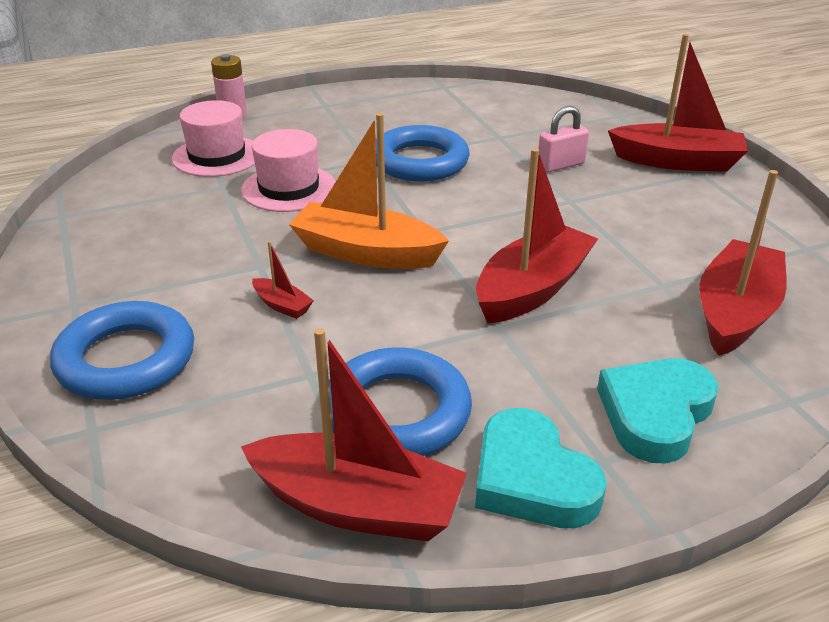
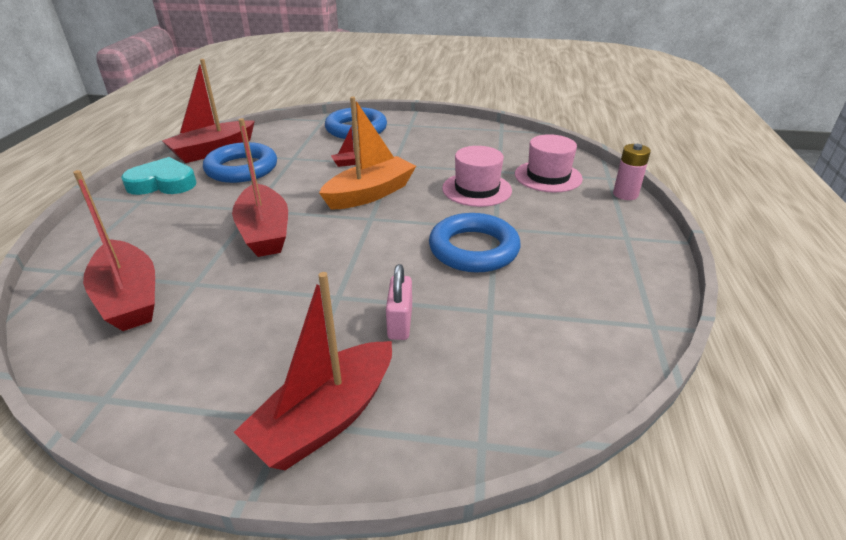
camera: 120 degrees right, 0 degrees up
turquoise heart [597,358,718,463] -> none

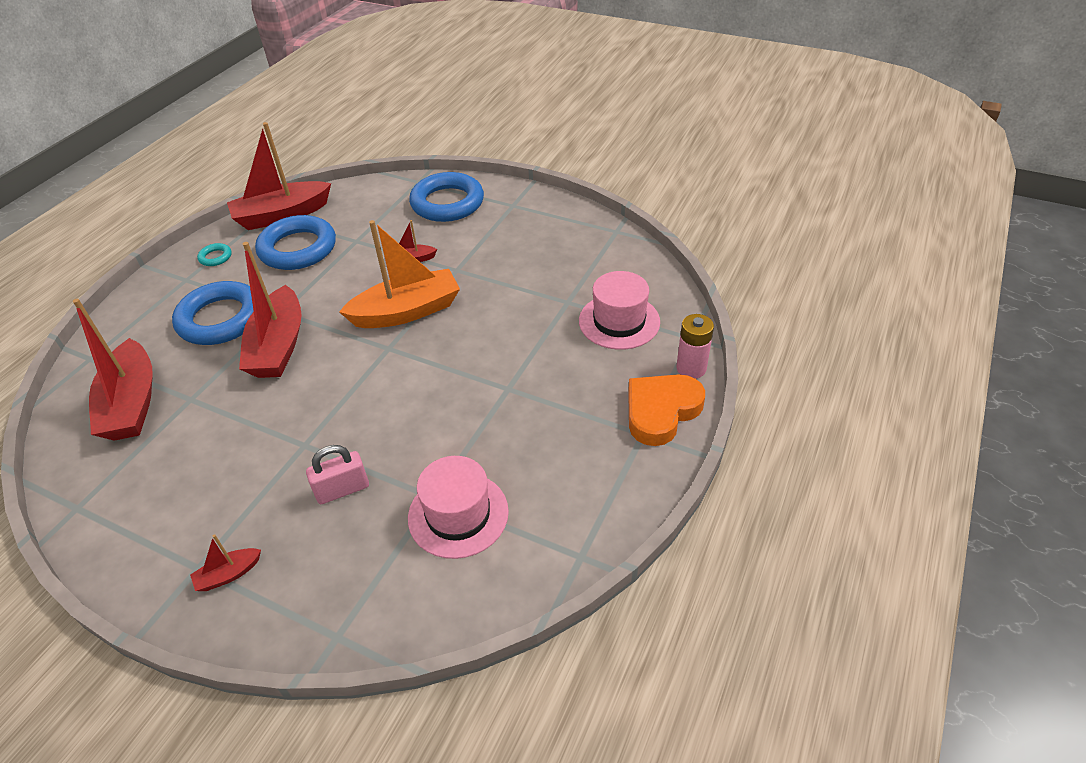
camera: 20 degrees right, 10 degrees up
turquoise heart [121,157,196,195] -> turquoise ring [197,243,232,266]
red boat [234,272,392,470] -> red boat [190,534,261,591], size x0.44
pink padlock [386,264,412,340] -> pink padlock turned 45 degrees clockwise [306,445,369,504]
blue ring [429,213,521,273] -> blue ring moved to [172,281,254,345]
pink hat [442,146,512,207] -> pink hat moved to [408,456,509,559]
none -> orange heart [628,374,705,446]

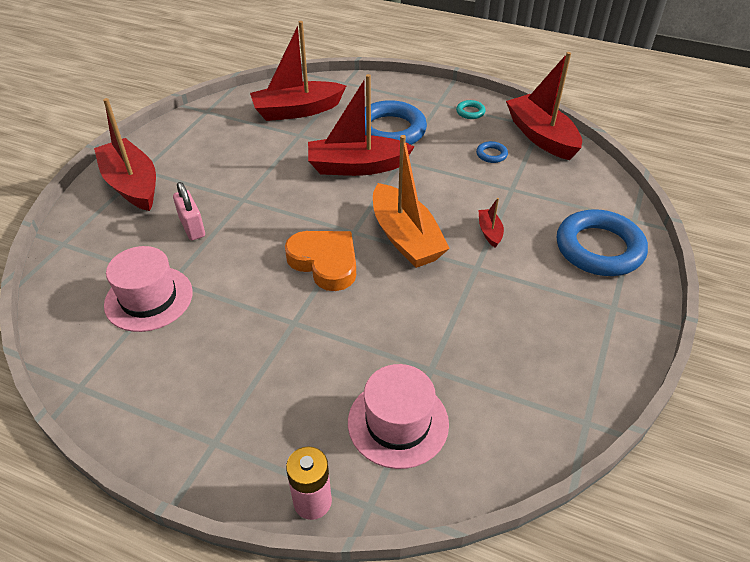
camera: 85 degrees right, 0 degrees up
red boat [190,534,261,591] -> red boat [94,98,156,211], size x2.29
blue ring [255,215,336,270] -> blue ring [476,141,508,163], size x0.42
orange heart [628,374,705,446] -> orange heart moved to [285,231,356,291]

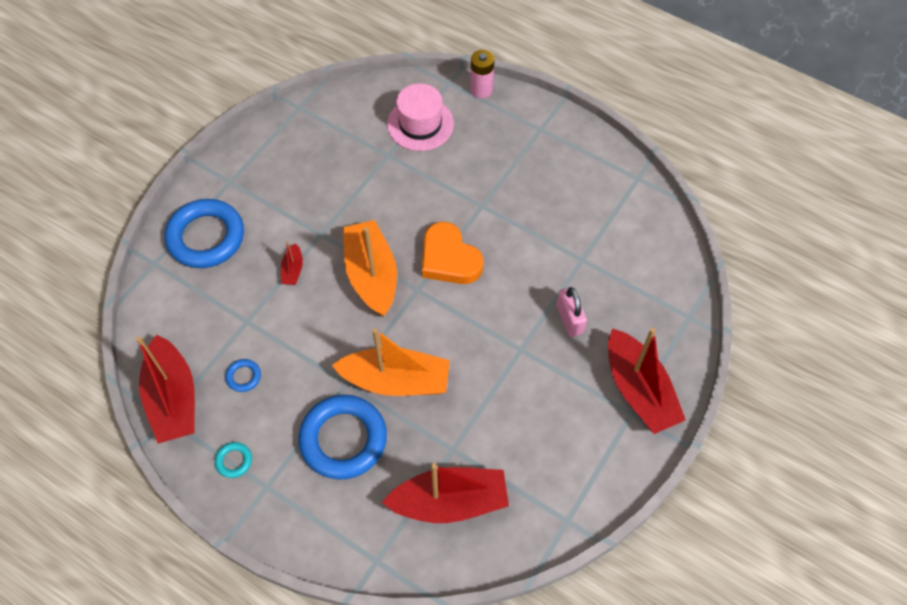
camera: 170 degrees left, 15 degrees up
pink hat [104,246,193,332] -> none
red boat [308,74,414,176] -> orange boat [332,328,450,396]

